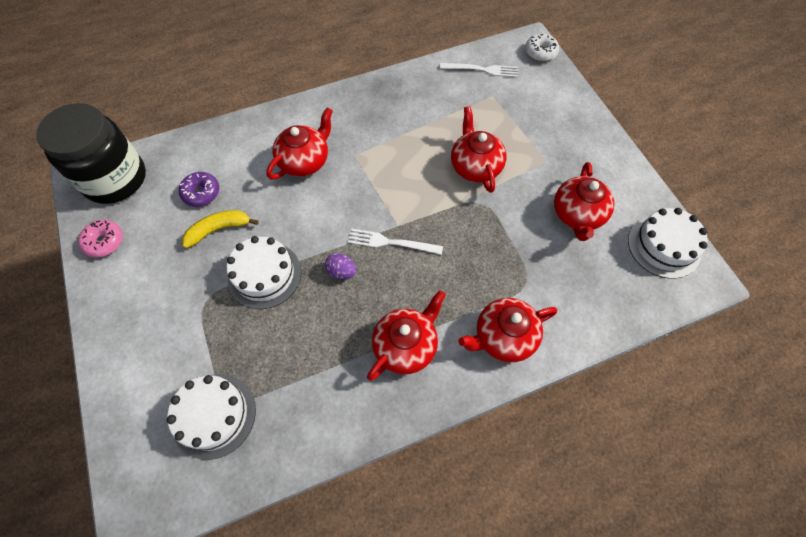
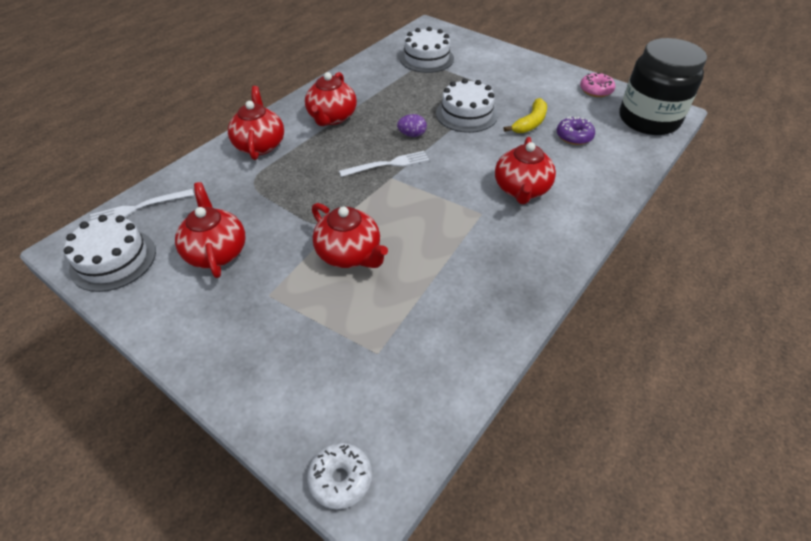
camera: 150 degrees right, 15 degrees down
white fork [440,63,518,77] -> white fork moved to [90,189,194,220]
red teapot [459,298,557,362] -> red teapot turned 45 degrees counterclockwise [228,86,284,160]

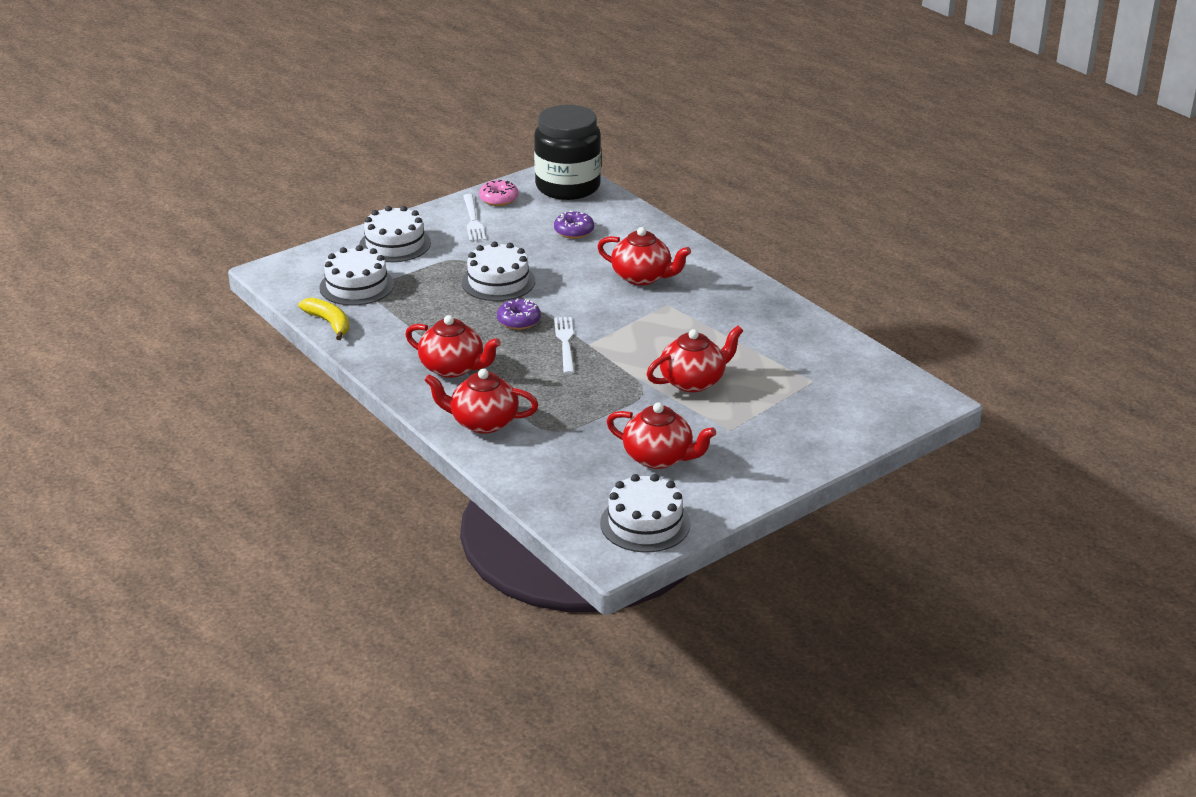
camera: 75 degrees left, 15 degrees down
white fork [90,189,194,220] -> white fork moved to [463,194,486,241]
red teapot [175,182,246,278] -> red teapot turned 150 degrees counterclockwise [606,402,716,469]
white donut [307,443,372,509] -> none
purple egg [397,114,427,137] -> purple donut [497,299,541,330]
yellow banana [504,98,547,133] -> yellow banana moved to [298,297,349,340]
none -> white cake [359,206,431,262]

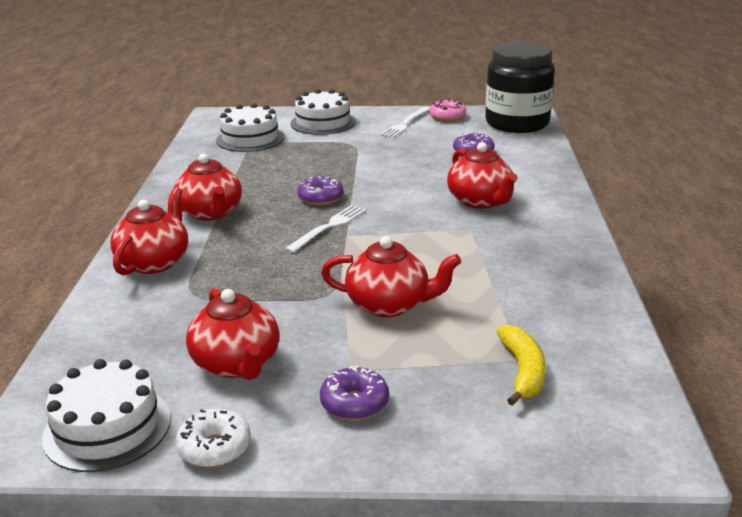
camera: 40 degrees right, 5 degrees down
yellow banana [298,297,349,340] -> yellow banana moved to [497,325,546,406]
red teapot [424,369,538,434] -> red teapot turned 60 degrees clockwise [110,187,188,275]
white cake [462,241,535,301] -> none
none -> white donut [175,409,251,468]
none -> purple donut [320,365,389,420]

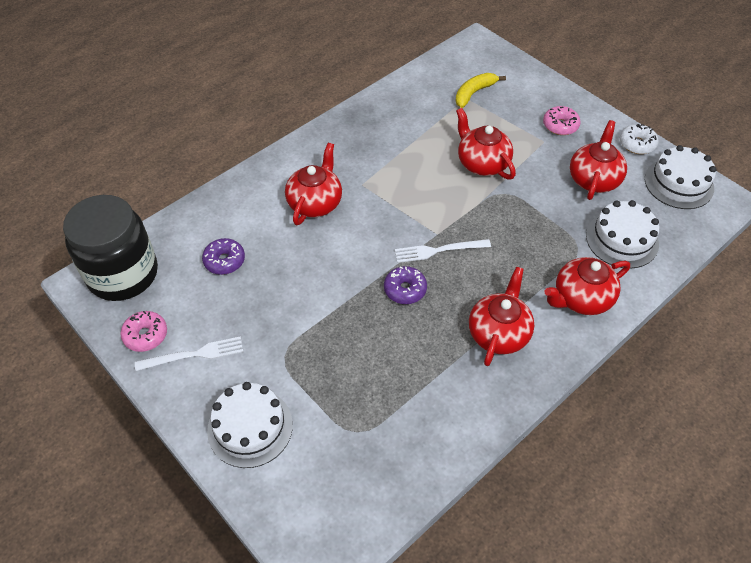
camera: 135 degrees left, 25 degrees up
white cake [216,103,284,152] -> white cake moved to [586,200,659,269]
purple donut [320,365,389,420] -> pink donut [543,106,581,135]

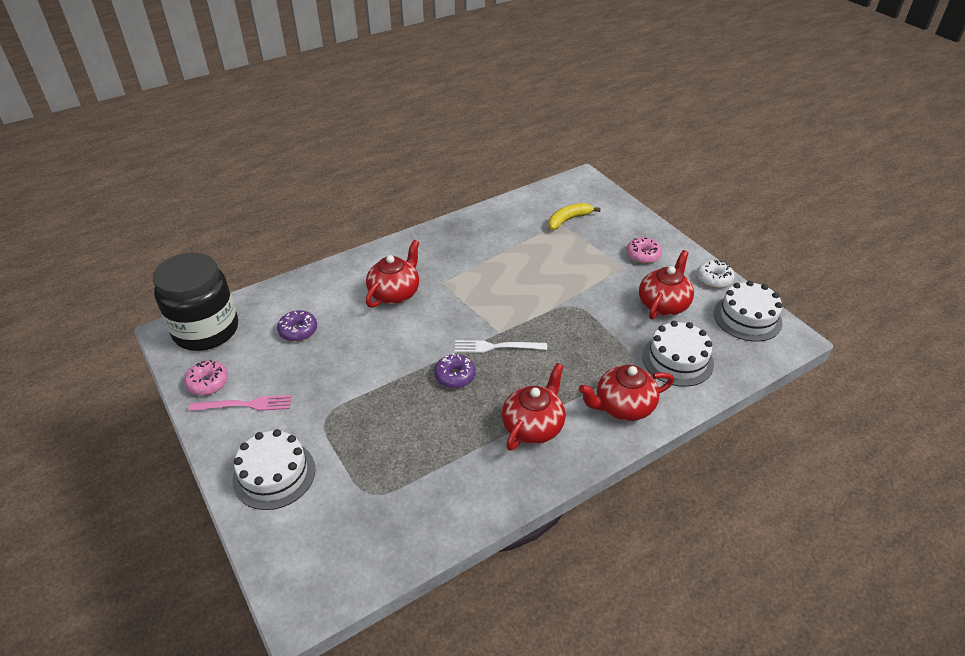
camera: 10 degrees right, 10 degrees down
white fork [135,336,243,371] -> pink fork [189,395,292,411]
red teapot [456,108,516,180] -> none

